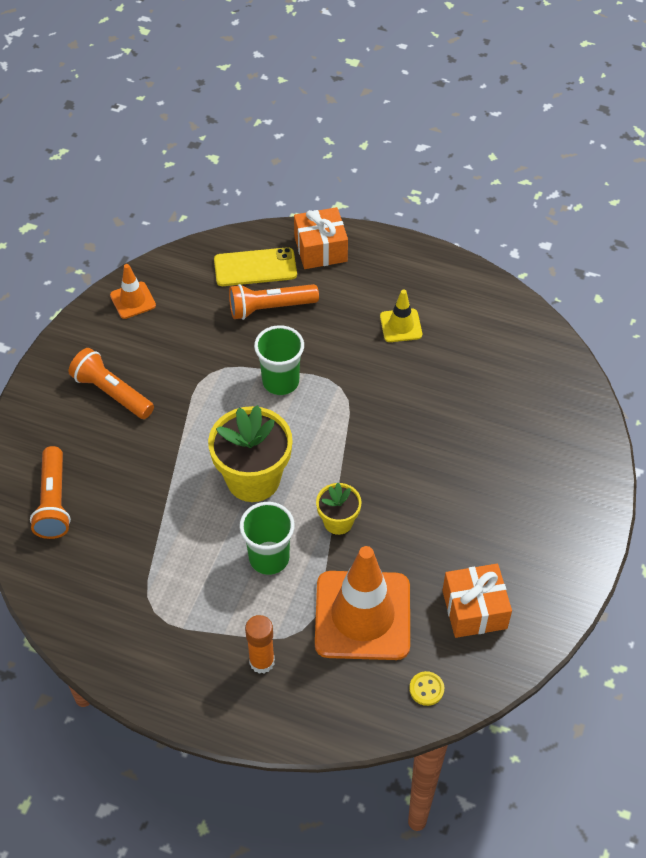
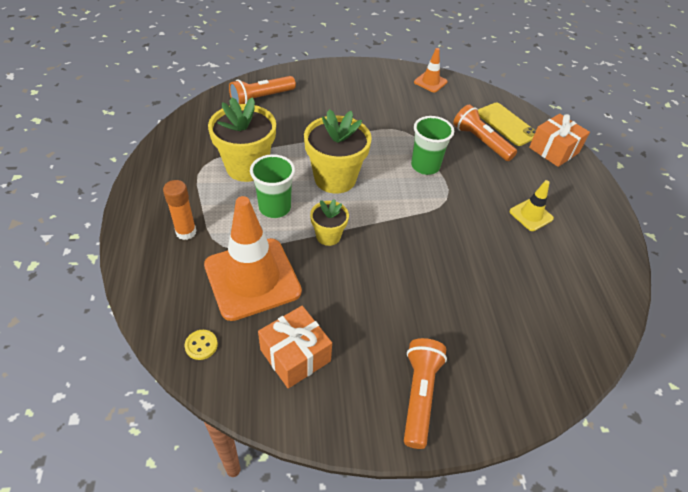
camera: 60 degrees right, 5 degrees down
orange flashlight [69,348,154,419] -> orange flashlight moved to [404,338,447,449]
none -> yellow flower pot [208,97,276,182]

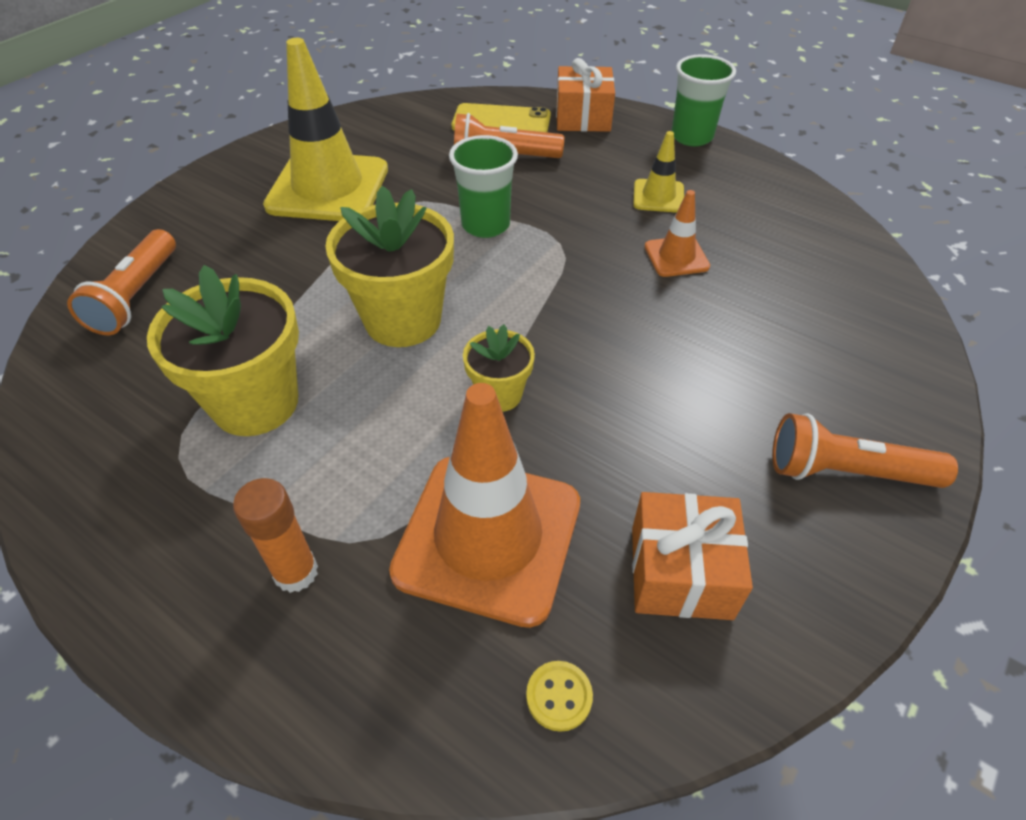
camera: 45 degrees left, 0 degrees up
green cup [250,154,295,218] -> green cup moved to [672,54,736,146]
orange flashlight [404,338,447,449] -> orange flashlight turned 45 degrees counterclockwise [772,413,958,488]
orange traffic cone [414,48,448,93] -> orange traffic cone moved to [645,190,710,277]
none -> yellow traffic cone [263,38,388,221]

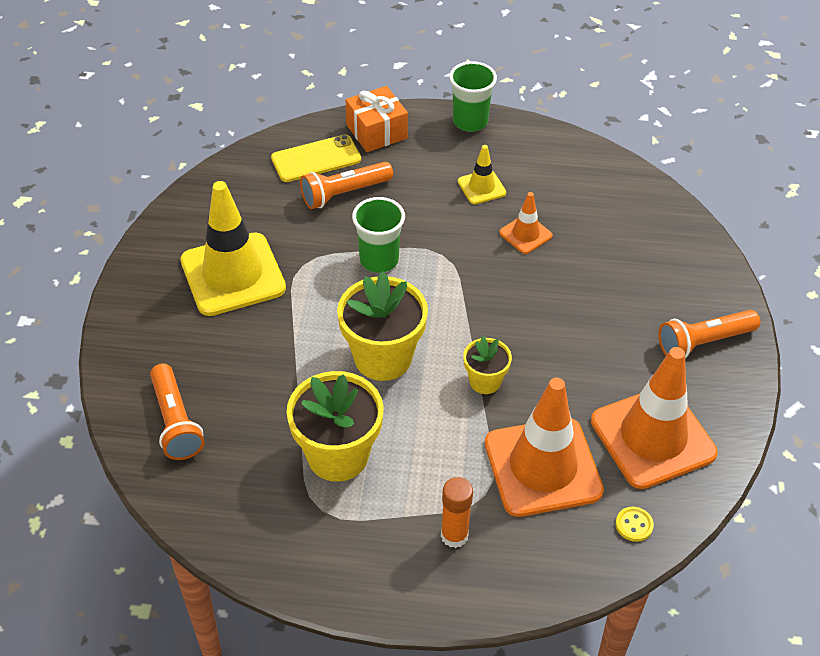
camera: 30 degrees left, 0 degrees up
orange gift [632,492,753,620] -> orange traffic cone [591,347,718,489]

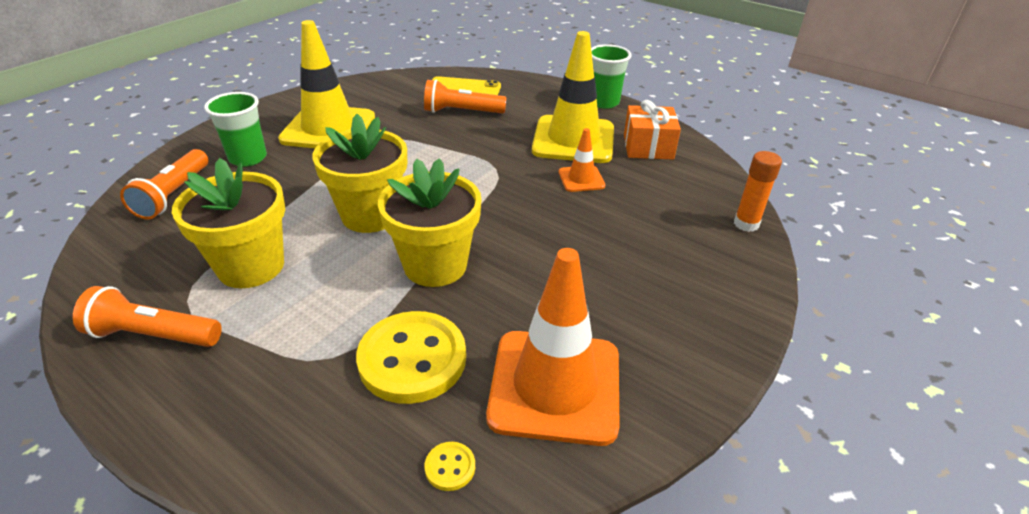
camera: 30 degrees right, 10 degrees down
orange gift [346,86,408,152] -> orange gift moved to [624,100,681,160]
green cup [352,197,405,273] -> green cup moved to [204,92,267,167]
orange glue stick [441,477,473,548] -> orange glue stick moved to [734,151,782,232]
yellow traffic cone [458,145,506,204] -> yellow traffic cone [532,31,614,163], size x2.11
yellow flower pot [463,336,512,394] -> yellow flower pot [378,158,481,287], size x1.86
orange traffic cone [485,377,604,517] -> yellow button [356,311,466,404]
orange flashlight [658,310,760,358] -> orange flashlight moved to [73,286,222,347]

